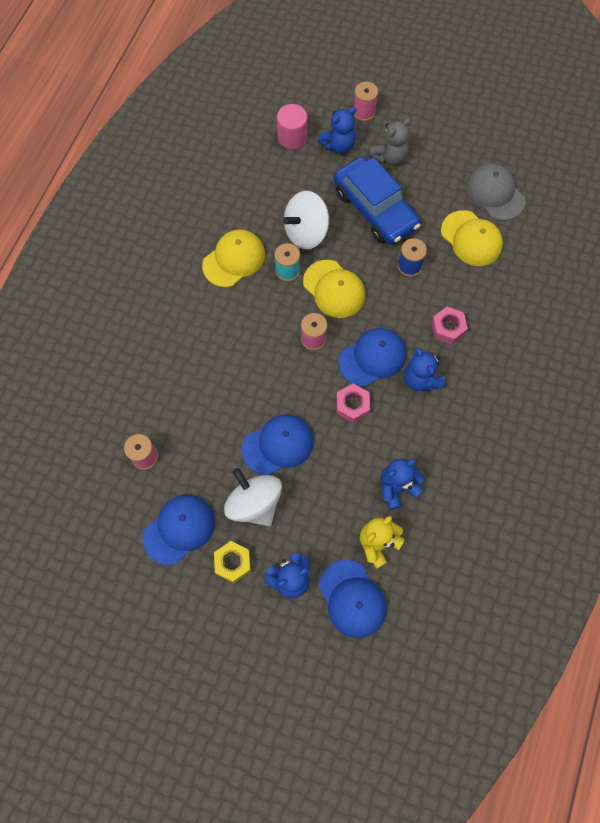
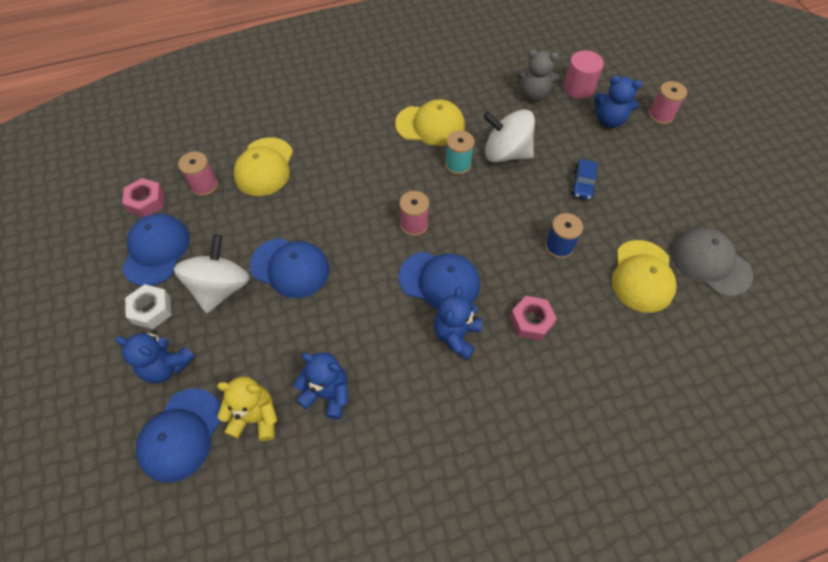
camera: 50 degrees right, 10 degrees down
blue cap [143,495,215,565] -> blue cap turned 90 degrees counterclockwise [122,214,190,286]
yellow nut [214,541,251,583] -> white nut [125,284,172,329]
yellow cap [303,260,366,318] -> yellow cap moved to [233,137,293,196]
blue car [334,156,421,245] -> blue car [571,159,598,200], size x0.42
pink nut [336,383,370,423] -> pink nut moved to [122,178,164,217]
grey teddy bear [369,118,411,165] -> grey teddy bear moved to [516,50,559,101]
grey cap [466,163,525,221] -> grey cap turned 60 degrees counterclockwise [672,228,753,296]

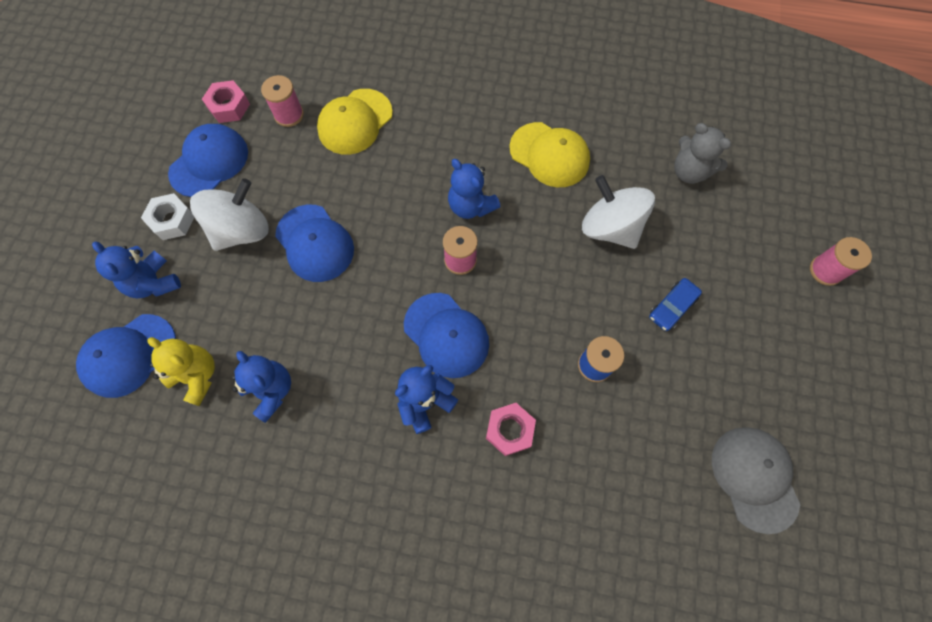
camera: 30 degrees right, 10 degrees up
turquoise spool [445,130,475,175] -> none
pink cylinder [563,50,604,99] -> none
blue teddy bear [594,76,642,128] -> blue teddy bear moved to [448,159,500,219]
yellow cap [612,240,677,313] -> none

